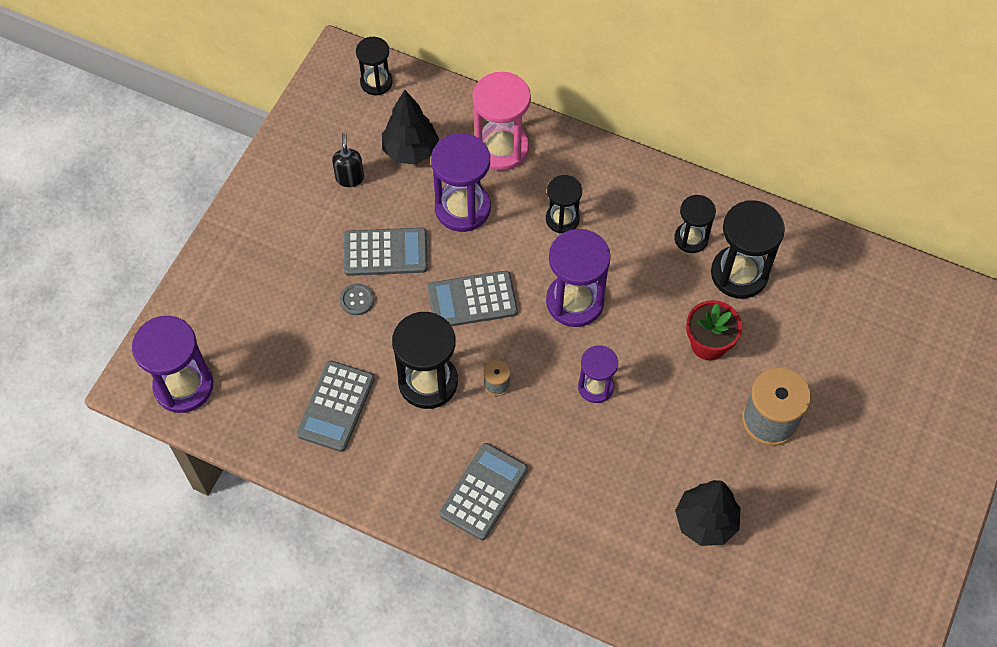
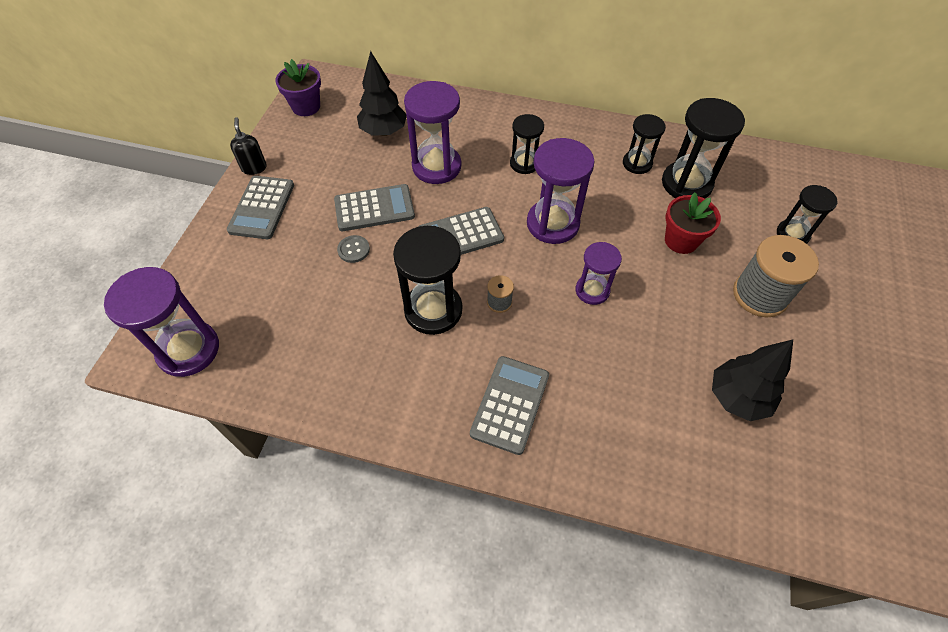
camera: 10 degrees left, 5 degrees down
grey calculator [296,361,374,452] -> grey calculator moved to [227,176,294,239]
black soap dispenser [332,133,364,187] -> black soap dispenser moved to [230,117,267,175]
black hourglass [356,37,393,96] -> black hourglass moved to [777,185,838,244]
pink hourglass [473,72,531,171] -> none
none -> purple flower pot [275,59,321,116]

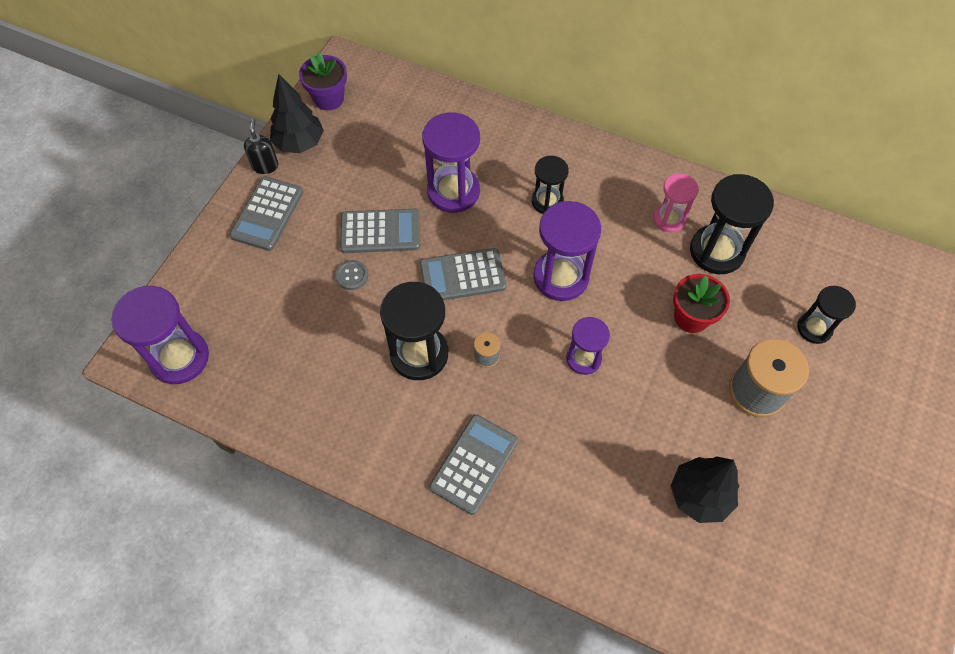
camera: 10 degrees right, 5 degrees up
black tree [357,51,407,136] -> black tree moved to [270,74,324,153]
black hourglass [623,114,666,174] -> pink hourglass [653,174,699,232]

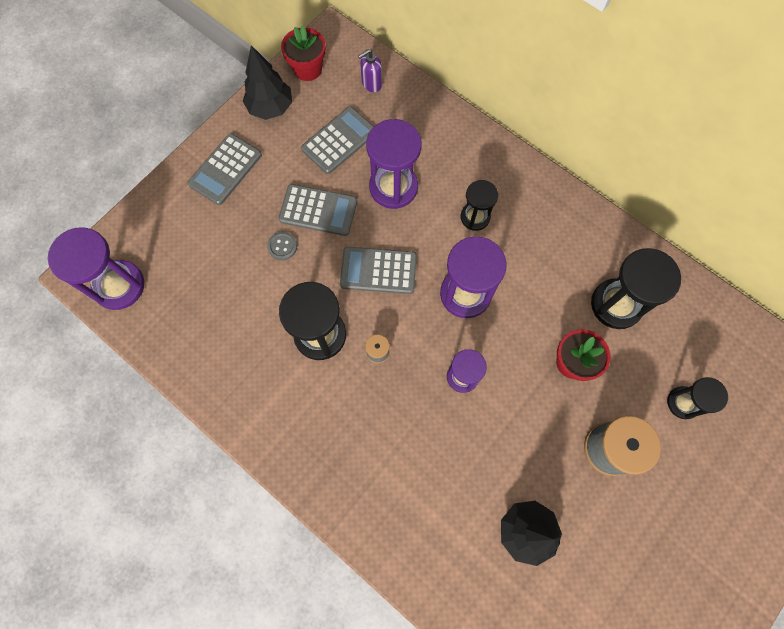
camera: 15 degrees right, 10 degrees up
black soap dispenser [244,119,278,174] -> none
purple flower pot [299,52,347,110] -> red flower pot [281,25,326,81]
grey calculator [429,415,518,515] -> grey calculator moved to [301,107,374,174]
pink hourglass [653,174,699,232] -> none
none -> purple soap dispenser [358,49,382,92]

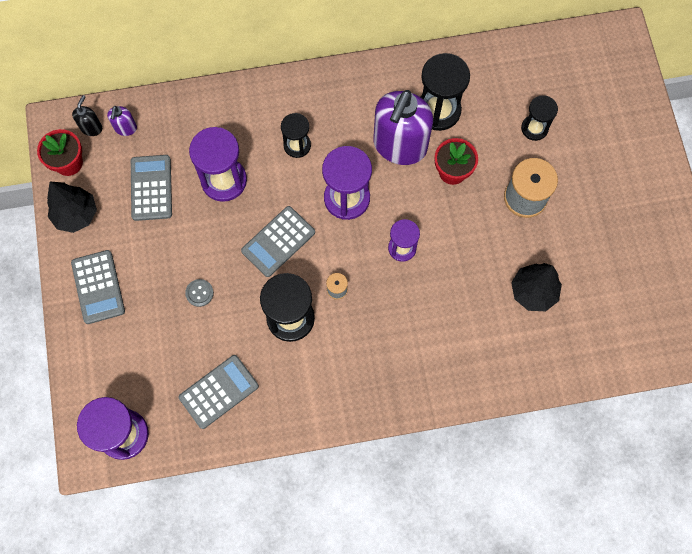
camera: 50 degrees left, 0 degrees up
grey calculator [279,184,357,236] -> grey calculator moved to [179,355,259,429]
none -> black soap dispenser [72,95,102,136]
none -> purple soap dispenser [373,90,433,165]

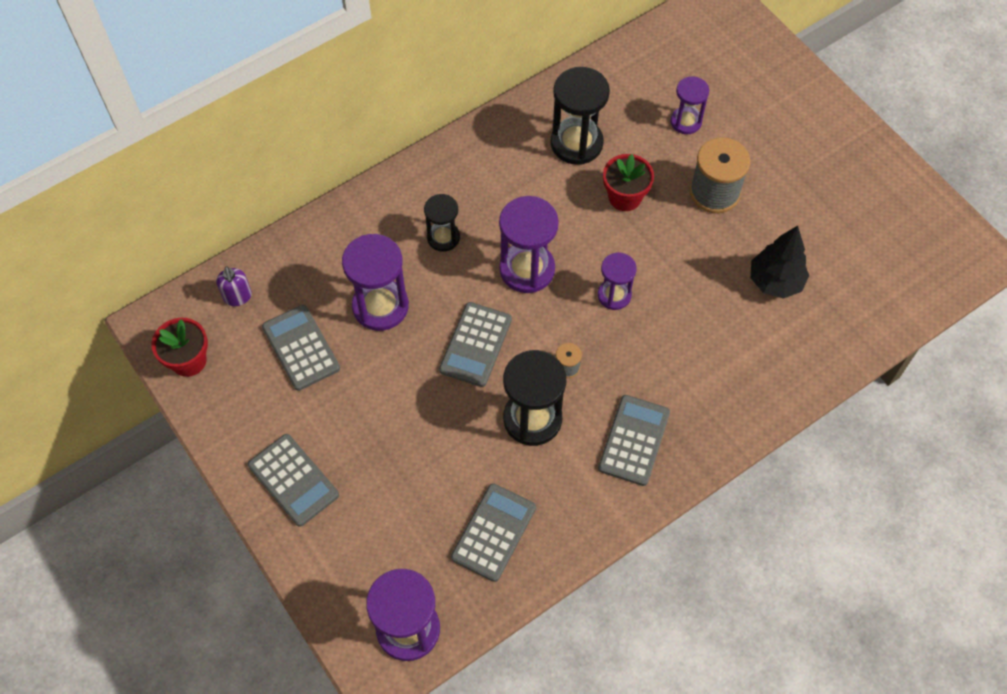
camera: 25 degrees left, 10 degrees down
black tree [47,182,97,233] -> none
black soap dispenser [72,95,102,136] -> none
grey button [185,279,214,307] -> none
purple soap dispenser [373,90,433,165] -> none
black hourglass [521,95,558,141] -> purple hourglass [670,76,709,134]
none -> grey calculator [598,395,670,486]

